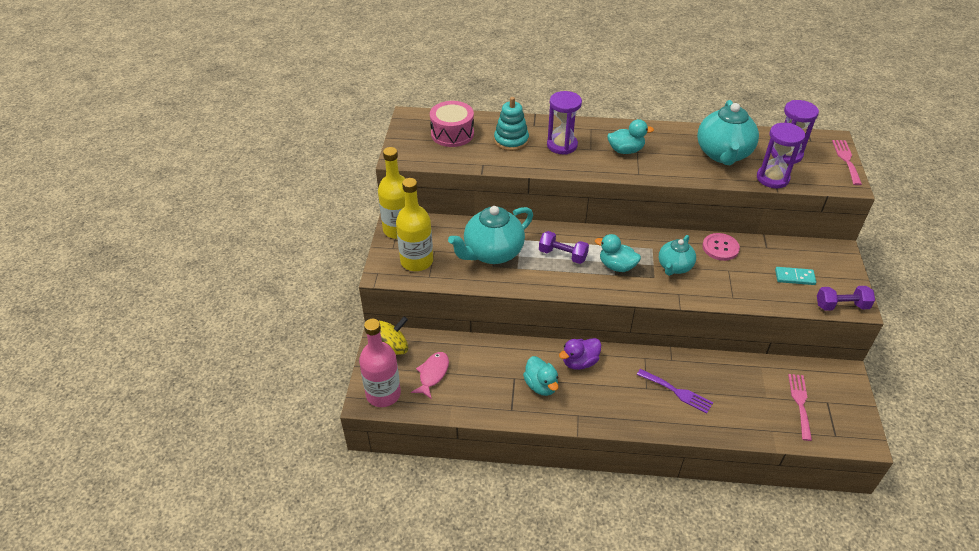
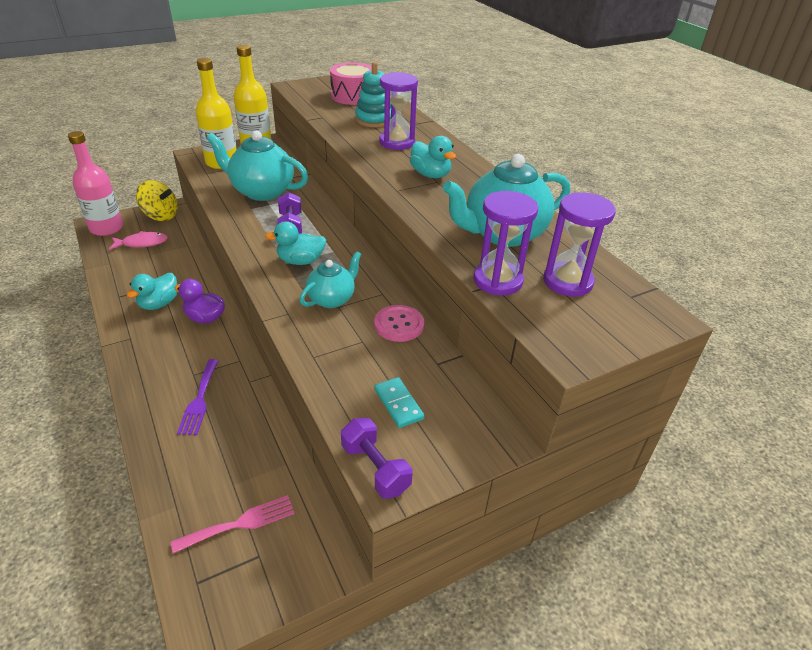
camera: 55 degrees right, 5 degrees down
turquoise duck [595,234,641,272] -> turquoise duck turned 90 degrees counterclockwise [265,221,326,265]
turquoise teapot [659,235,696,276] -> turquoise teapot turned 135 degrees clockwise [300,251,362,308]
pink fork [832,140,862,185] -> none

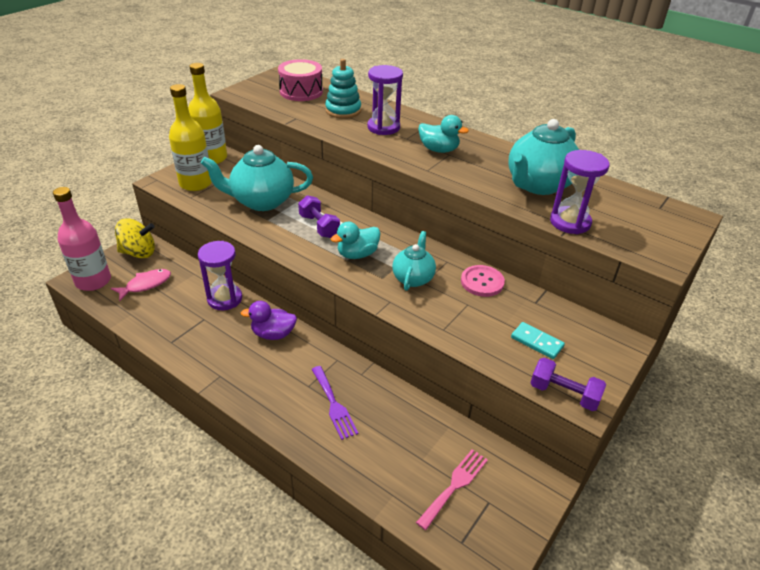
camera: 25 degrees left, 0 degrees up
turquoise duck [127,273,177,310] -> none
purple hourglass [543,192,616,296] -> purple hourglass moved to [198,241,242,310]

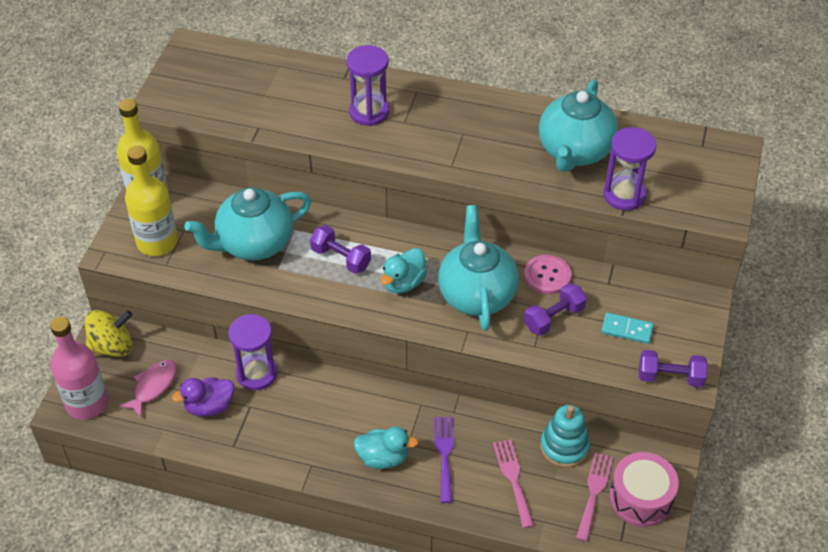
camera: 20 degrees left, 10 degrees up
purple duck [241,301,297,340] -> purple duck moved to [172,377,235,417]
pink drum [278,59,323,101] -> pink drum moved to [609,452,679,527]
purple fork [311,366,359,440] -> purple fork turned 135 degrees counterclockwise [434,417,454,503]
turquoise stacking toy [325,59,361,119] -> turquoise stacking toy moved to [540,405,590,468]
turquoise teapot [392,231,436,291] -> turquoise teapot [438,205,519,331], size x1.67
turquoise duck [418,115,469,153] -> turquoise duck moved to [354,426,419,469]
none -> pink fork [493,439,534,528]
none -> purple dumbbell [524,283,587,336]

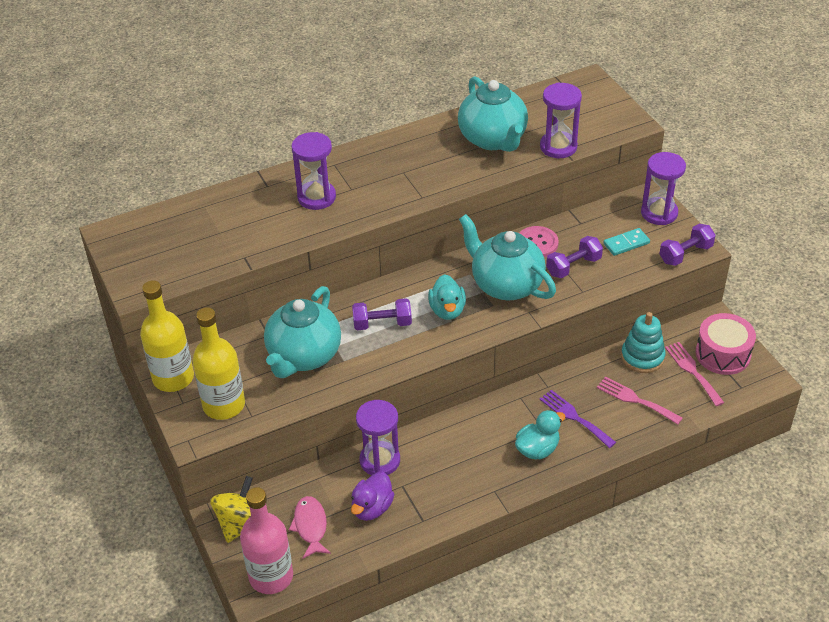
camera: 40 degrees left, 5 degrees down
purple dumbbell [524,283,587,336] -> purple dumbbell turned 45 degrees clockwise [546,236,603,278]
none -> purple hourglass [641,152,686,225]

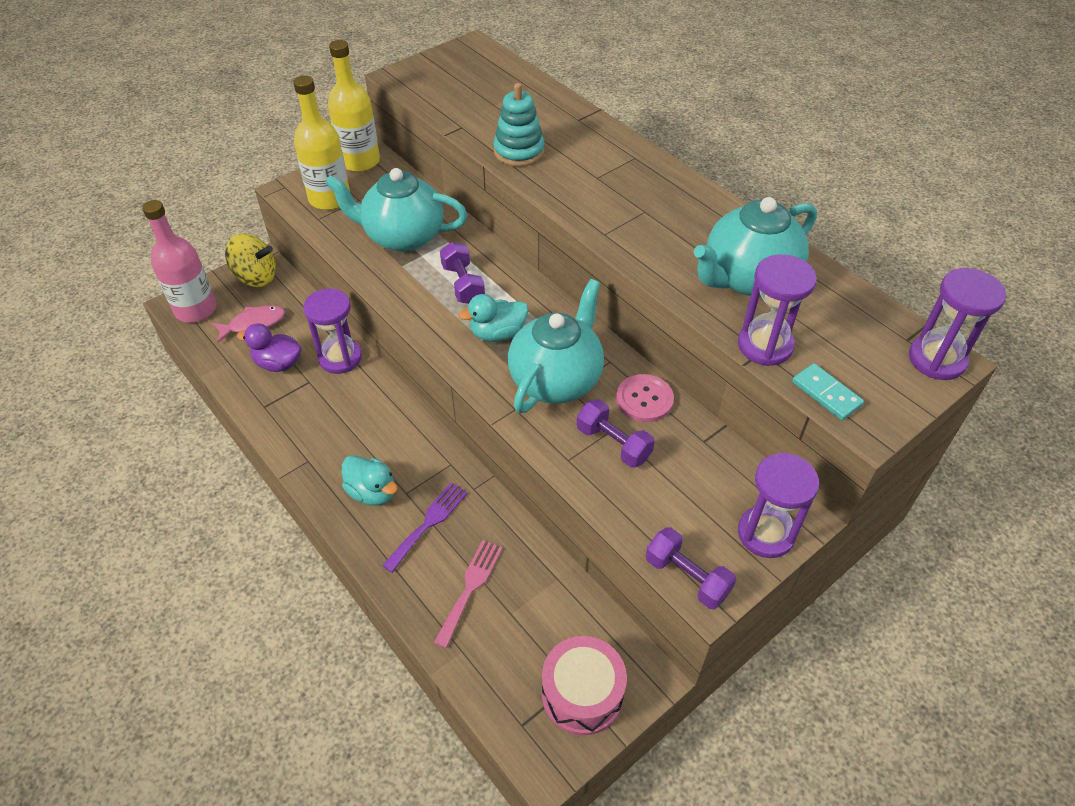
camera: 75 degrees right, 5 degrees up
purple hourglass [291,132,336,210] -> purple hourglass moved to [909,268,1006,380]
turquoise domino [603,228,650,256] -> turquoise domino moved to [792,363,864,420]
turquoise stacking toy [621,312,666,373] -> turquoise stacking toy moved to [493,83,545,167]
pink fork [665,342,724,406] -> none

